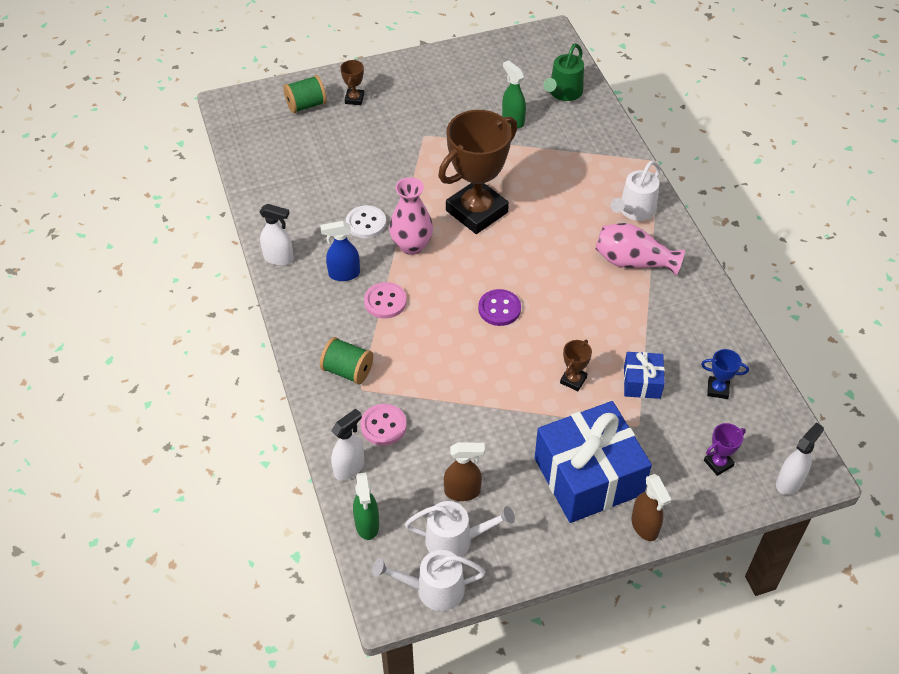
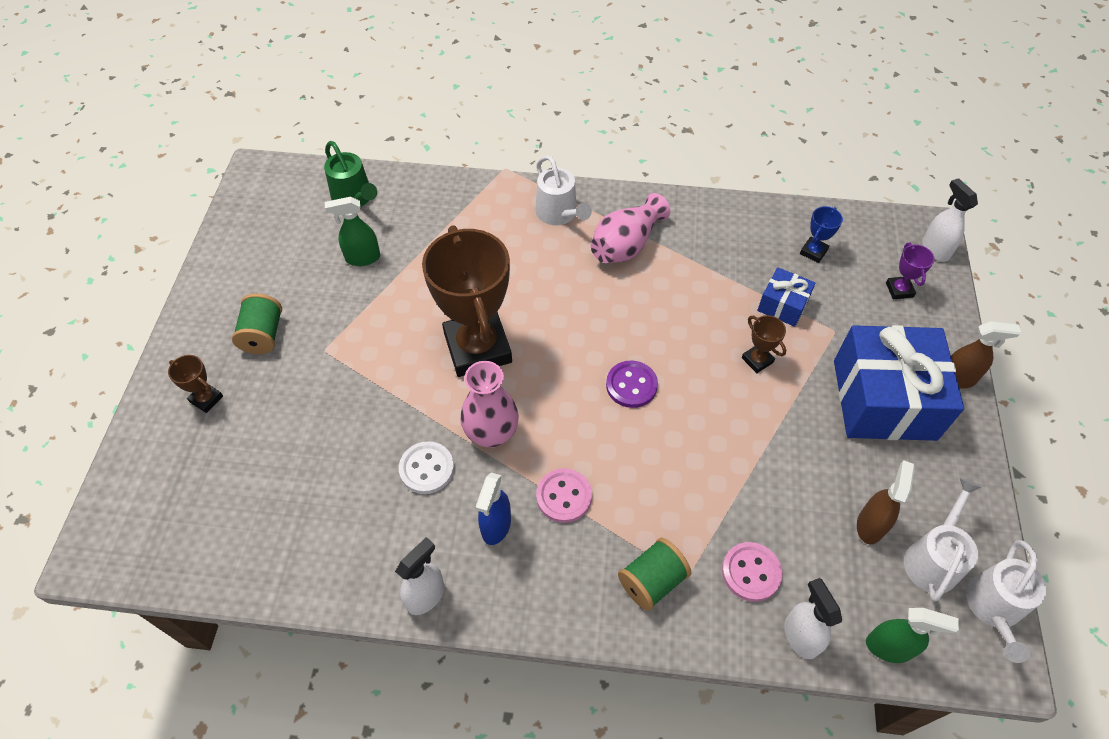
camera: 65 degrees left, 5 degrees up
green spool [283,75,327,113] -> green spool moved to [232,293,282,354]

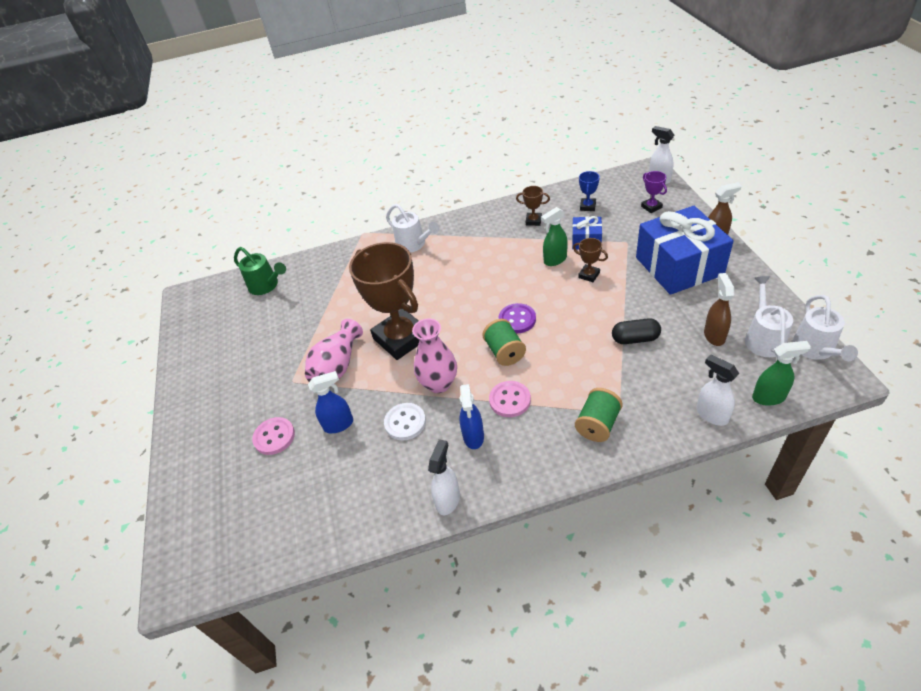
camera: 15 degrees left, 10 degrees down
brown trophy [168,355,223,413] -> brown trophy moved to [516,186,550,226]
green spool [232,293,282,354] -> green spool moved to [482,319,526,366]
green spray bottle [325,197,380,266] -> green spray bottle moved to [541,207,568,266]
pink vase [591,193,670,263] -> pink vase moved to [305,319,363,382]
pink button [722,542,782,602] -> pink button moved to [252,417,295,455]
none -> blue spray bottle [308,371,353,433]
none -> black capsule [612,319,661,344]

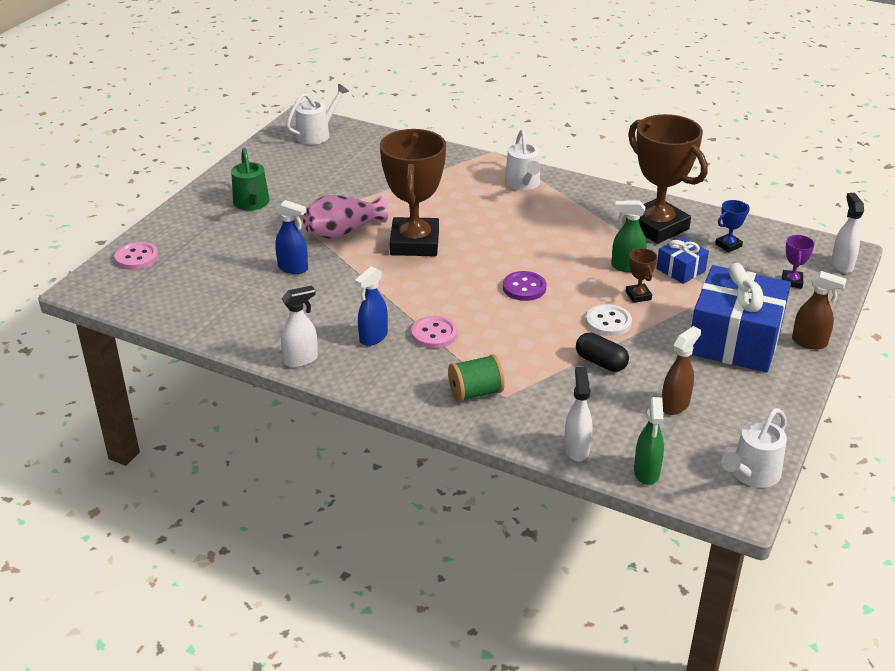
camera: 35 degrees right, 10 degrees down
green watering can [234,247,286,295] -> green watering can moved to [231,148,270,210]
pink button [252,417,295,455] -> pink button moved to [115,242,158,270]
white button [384,403,426,440] -> white button moved to [586,304,632,336]
pink vase [412,319,457,393] -> none
green spool [482,319,526,366] -> none
brown trophy [516,186,550,226] -> brown trophy [626,114,708,244], size x2.46
white watering can [745,276,793,357] -> white watering can moved to [286,84,349,145]
green spray bottle [752,341,811,406] -> green spray bottle turned 60 degrees clockwise [634,397,664,485]

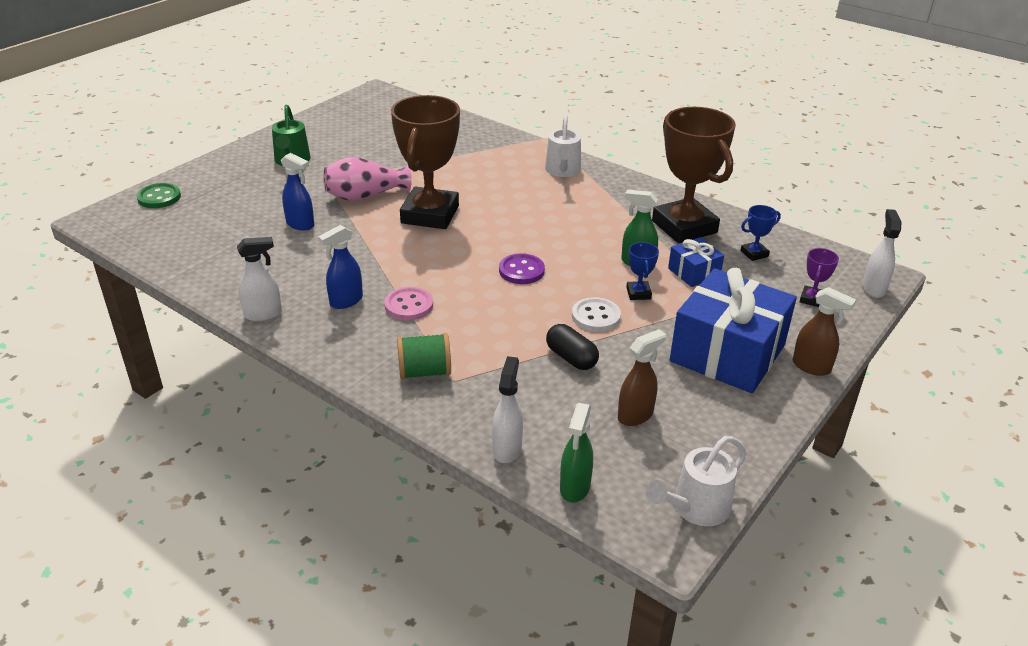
camera: 10 degrees right, 0 degrees up
pink button [115,242,158,270] -> green button [137,183,181,208]
white watering can [286,84,349,145] -> none
brown trophy [626,248,657,303] -> blue trophy [626,242,659,300]

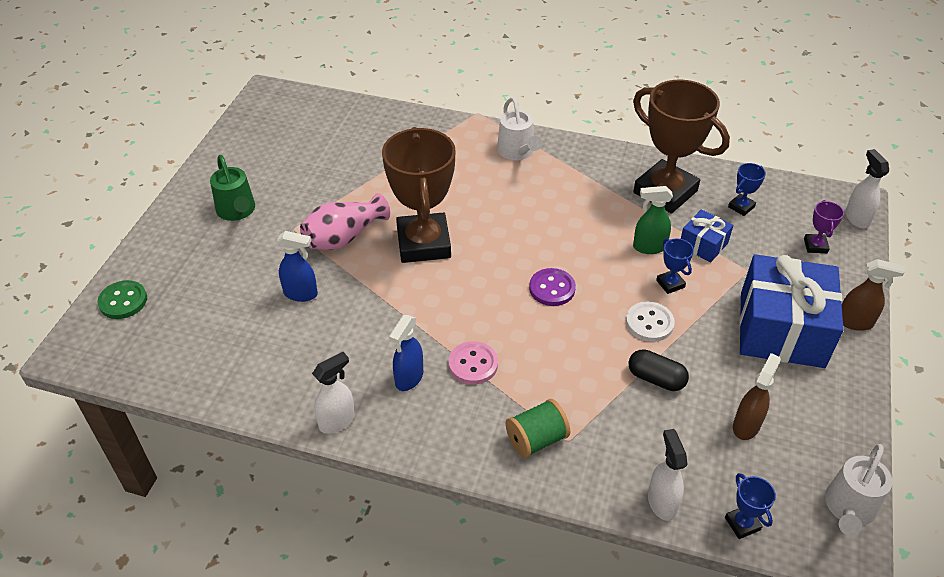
camera: 20 degrees left, 10 degrees up
green spray bottle [560,403,593,503] -> blue trophy [725,473,776,539]

